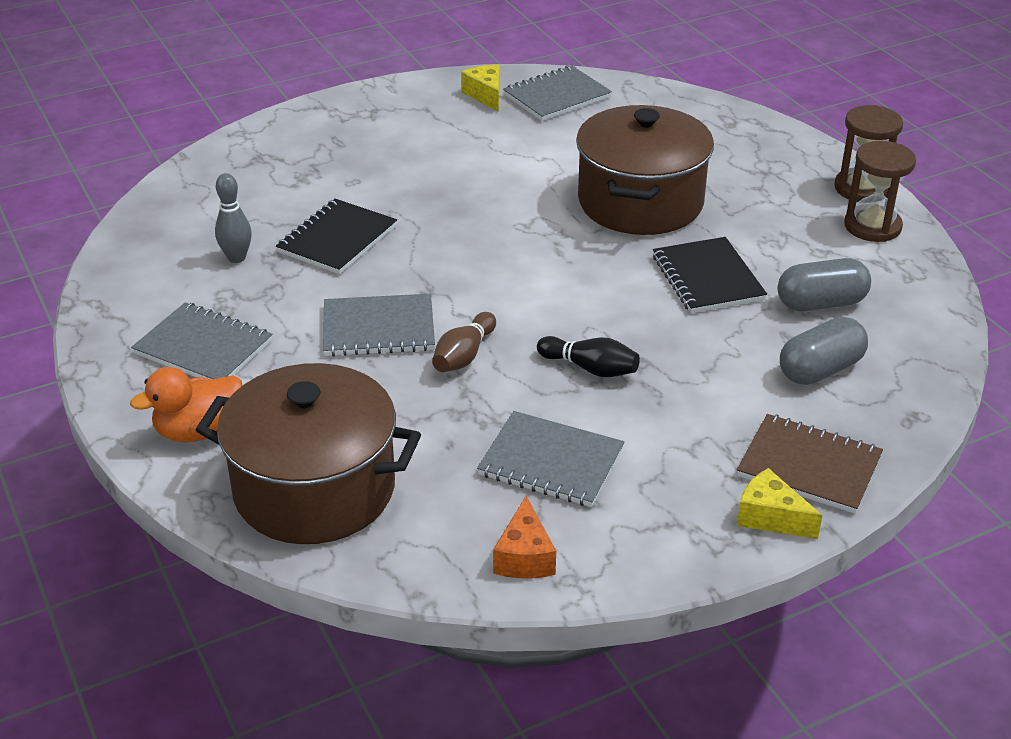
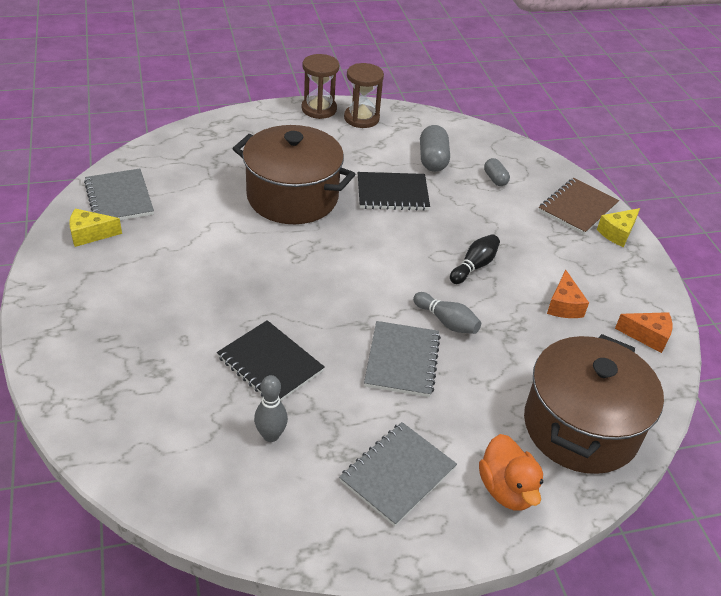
camera: 80 degrees left, 5 degrees up
brown bowling pin [432,312,496,372] -> grey bowling pin [413,292,481,334]
grey notebook [477,411,624,507] -> orange cheese [547,270,589,318]
grey capsule [780,317,868,385] -> grey capsule [484,158,510,186], size x0.59

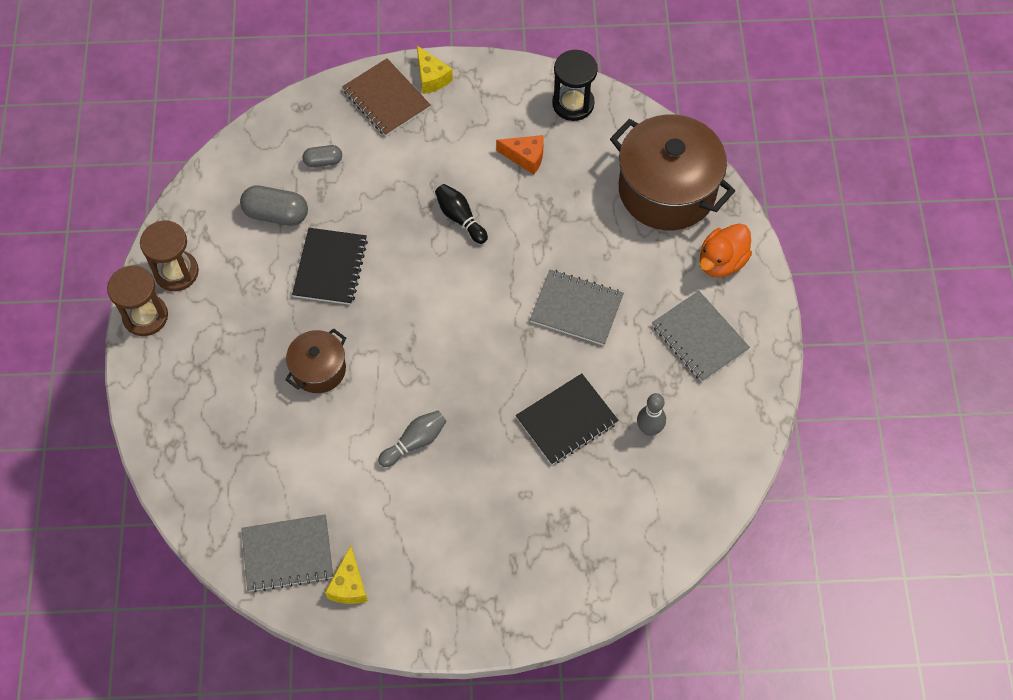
camera: 75 degrees left, 20 degrees up
brown pot [233,125,355,224] -> brown pot [285,328,346,393], size x0.52
grey bowling pin [413,292,481,334] -> grey bowling pin moved to [378,411,447,467]
orange duck [479,434,543,511] -> orange duck turned 135 degrees clockwise [700,223,752,278]
orange cheese [615,312,672,353] -> black hourglass [552,50,598,121]

